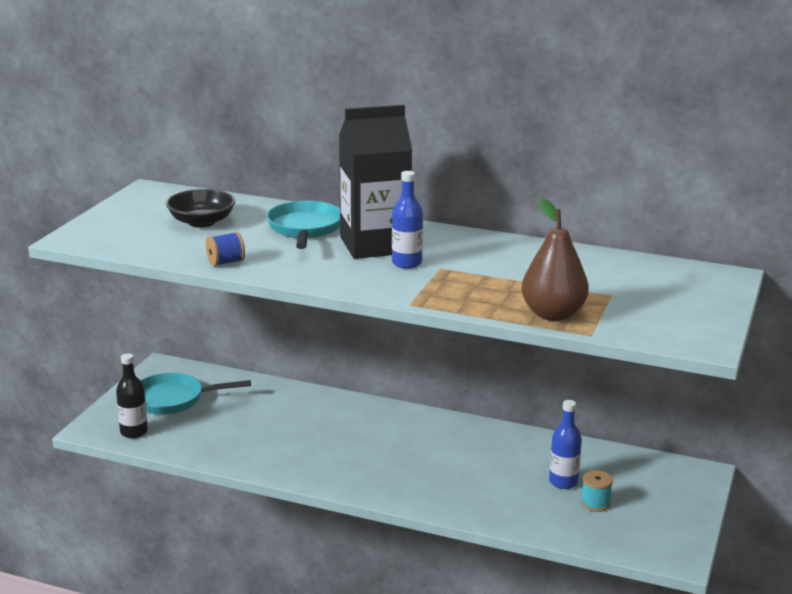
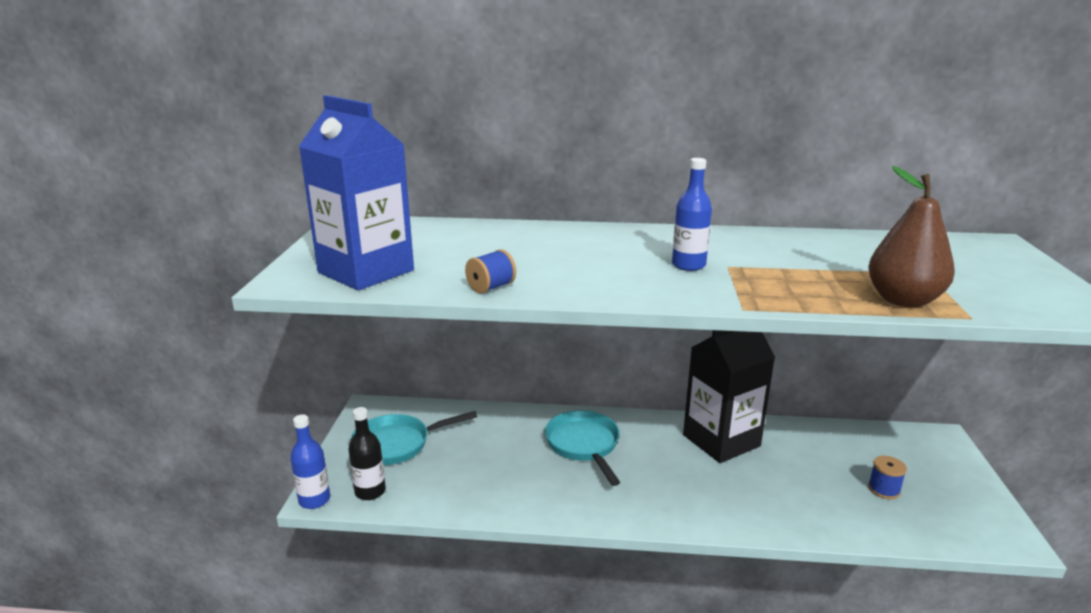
camera: 15 degrees left, 0 degrees up
black bowl [166,189,235,227] -> none
turquoise pan [267,201,340,249] -> turquoise pan moved to [545,410,620,486]
black carton [339,105,412,259] -> black carton moved to [683,330,775,463]
blue bottle [549,400,582,489] -> blue bottle moved to [290,414,330,509]
turquoise spool [581,470,613,512] -> blue spool [868,456,907,499]
none -> blue carton [299,95,414,291]

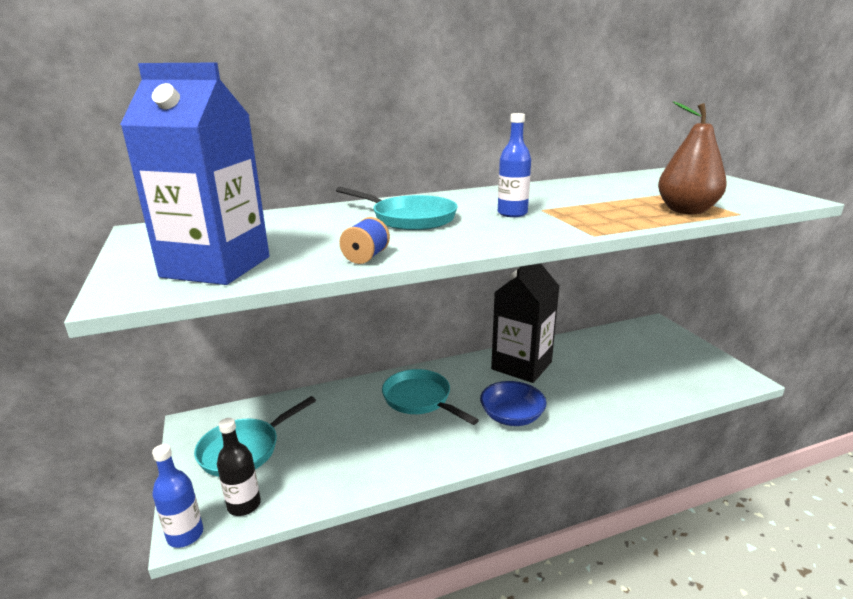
camera: 25 degrees left, 0 degrees up
blue spool [868,456,907,499] -> none
none -> turquoise pan [336,187,458,230]
none -> blue bowl [480,381,547,426]

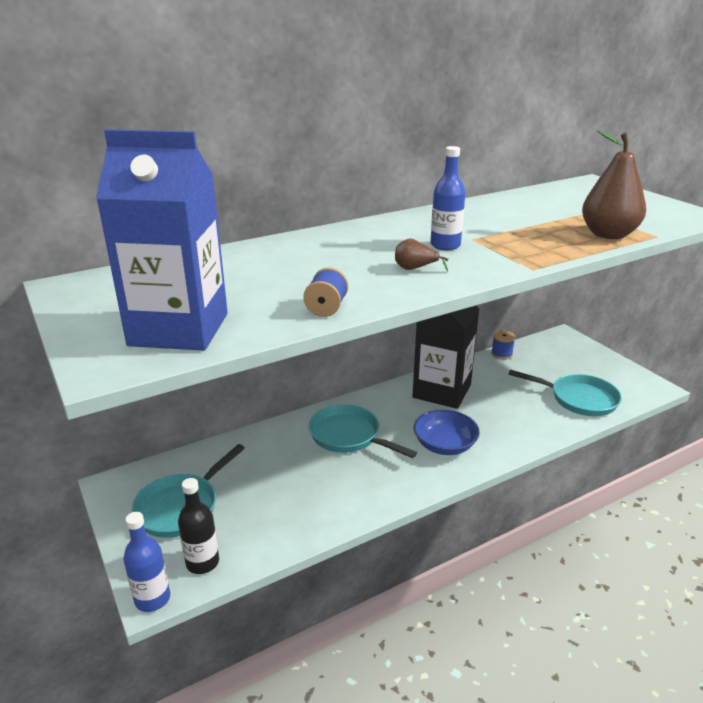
camera: 10 degrees left, 5 degrees up
turquoise pan [336,187,458,230] -> turquoise pan moved to [508,370,622,416]
none -> brown pear [395,238,448,271]
none -> blue spool [491,330,515,360]

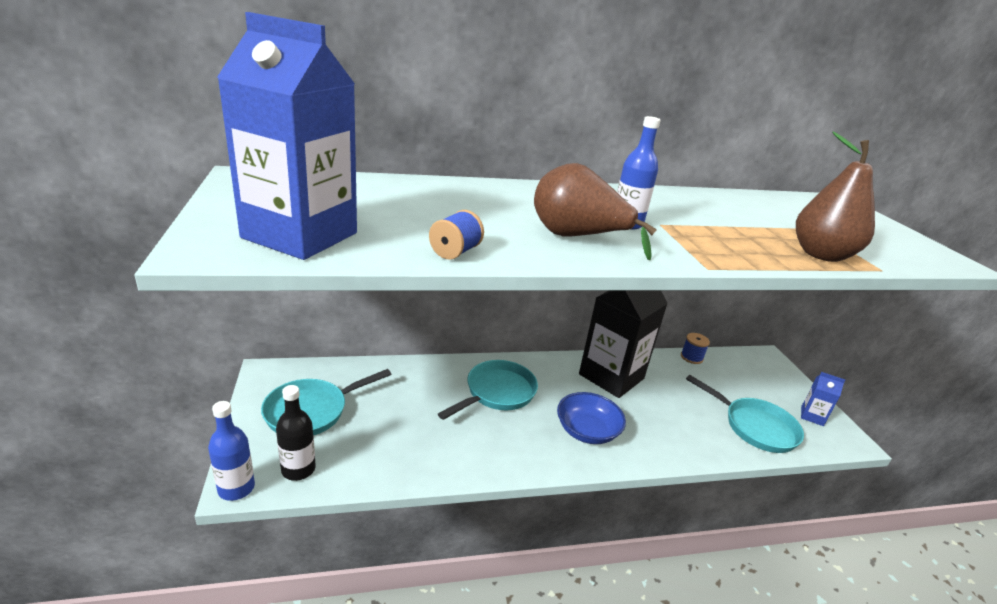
camera: 15 degrees right, 0 degrees up
turquoise pan [309,404,417,458] -> turquoise pan turned 75 degrees clockwise [438,360,538,420]
brown pear [395,238,448,271] -> brown pear [534,163,657,260], size x2.14
none -> blue carton [801,372,845,426]

